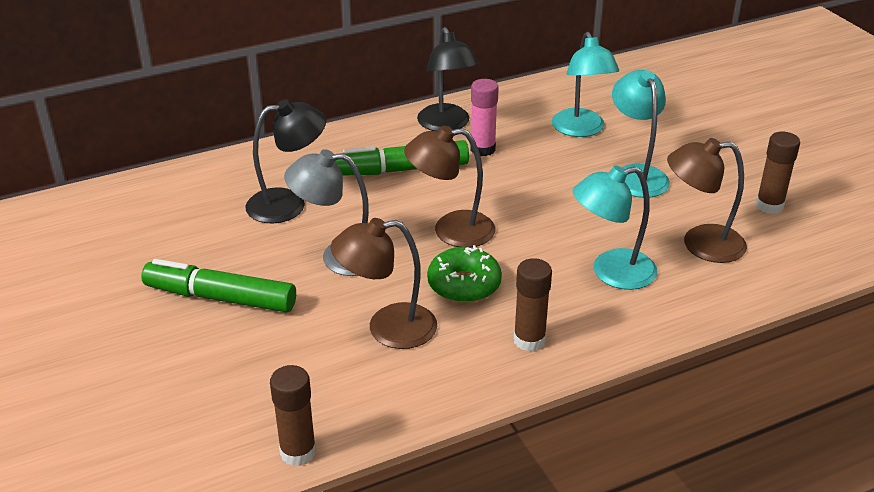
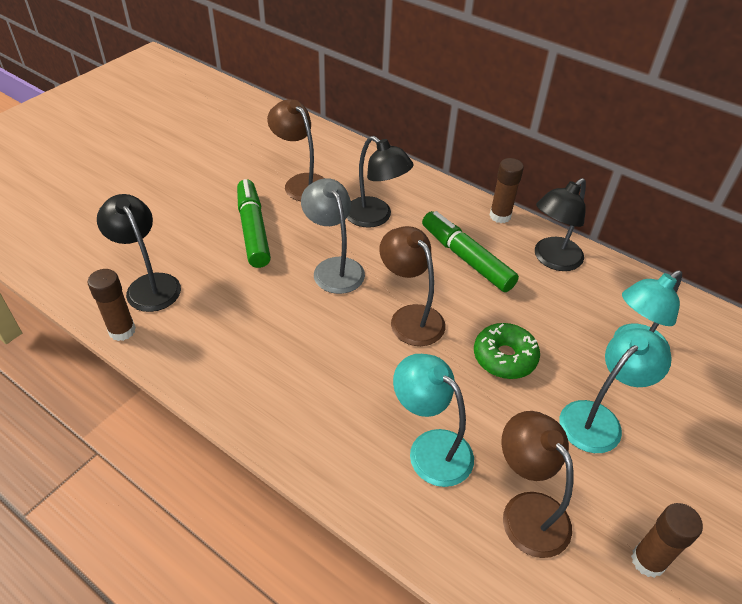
camera: 60 degrees right, 10 degrees up
brown lamp [331,218,437,349] -> brown lamp moved to [267,99,324,201]
green donut [427,245,502,303] -> green donut moved to [474,323,540,379]
pink glue stick [470,79,499,156] -> none
brown glue stick [514,258,552,351] -> brown glue stick moved to [489,158,524,223]
none -> black lamp [97,194,181,312]

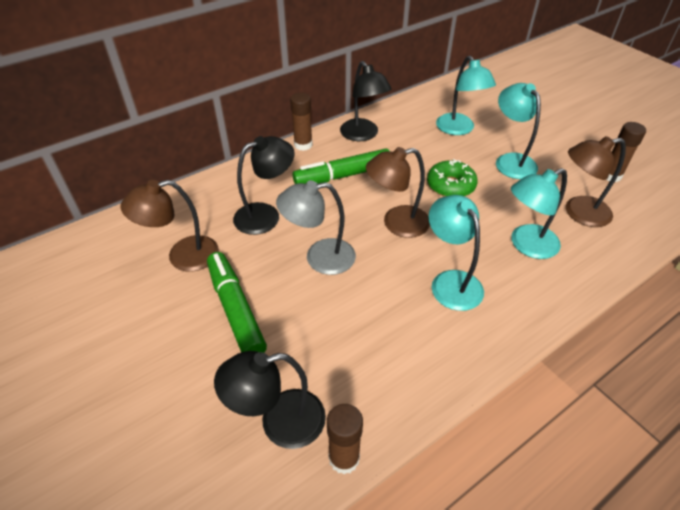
camera: 70 degrees left, 0 degrees up
green marker [237,179,271,268] -> green marker turned 60 degrees clockwise [207,252,267,353]
none -> turquoise lamp [428,195,484,311]

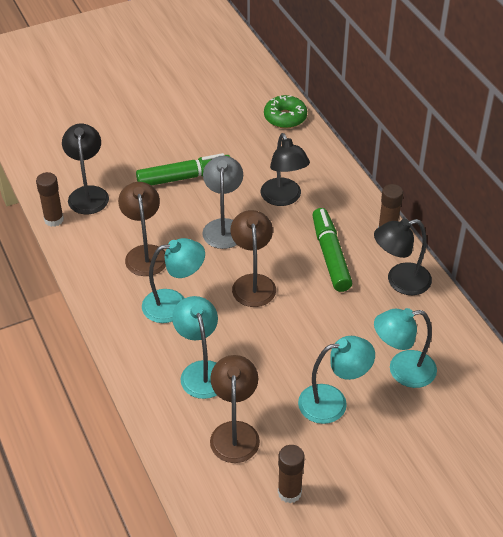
camera: 100 degrees right, 0 degrees up
brown lamp [121,180,219,272] -> brown lamp moved to [118,182,166,276]
green donut [427,159,478,197] -> green donut moved to [264,95,307,128]

